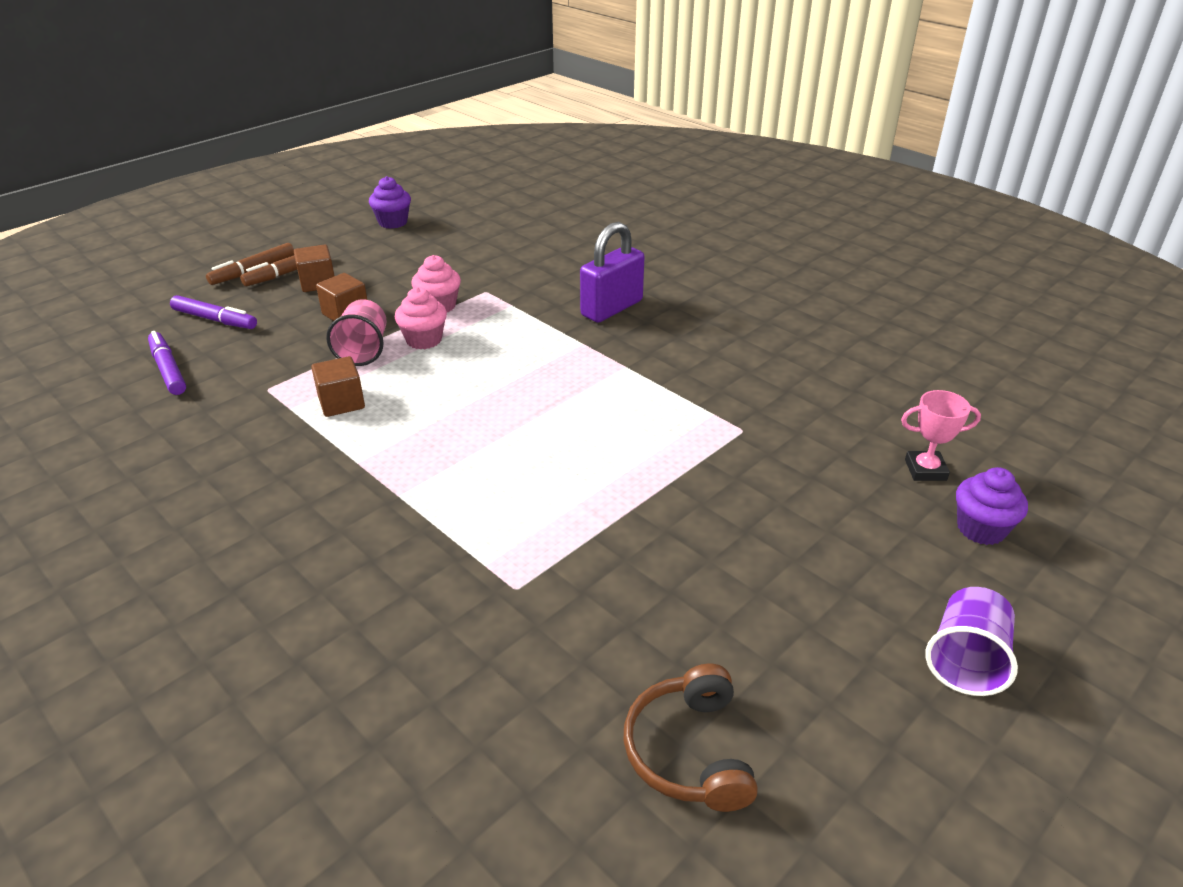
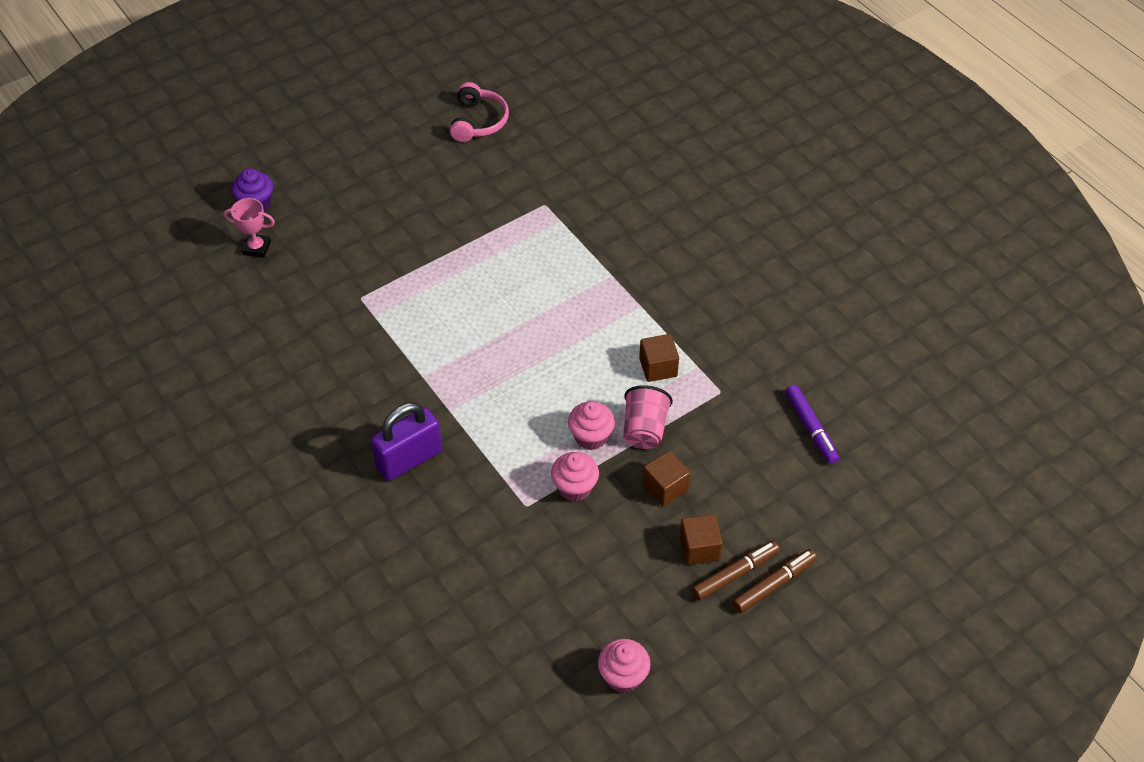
camera: 170 degrees left, 15 degrees up
purple marker [170,295,257,329] -> none
purple cupcake [369,176,411,229] -> pink cupcake [598,639,651,693]
brown headphones [623,664,758,812] -> pink headphones [450,82,509,142]
purple cup [925,587,1018,696] -> none

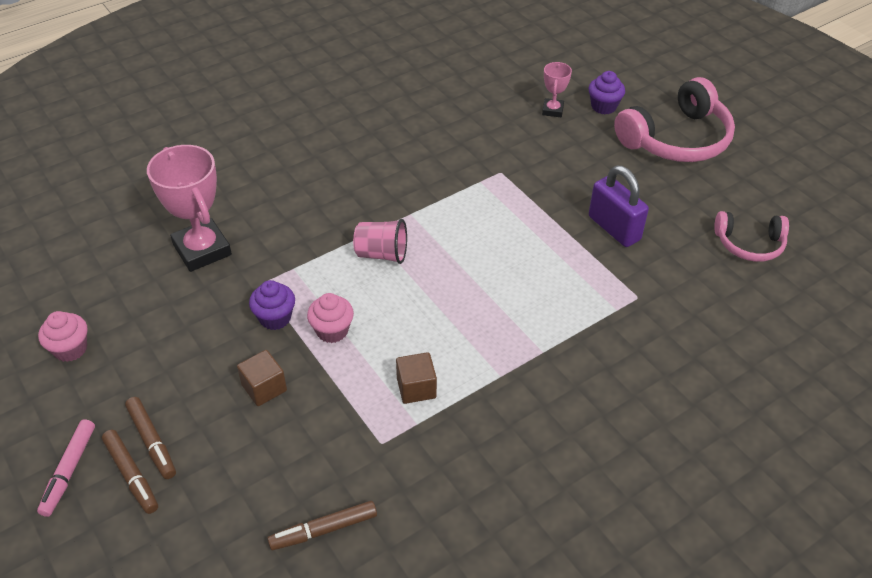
camera: 90 degrees right, 5 degrees down
purple padlock [370,403,442,481] -> purple padlock moved to [589,166,649,247]
pink cupcake [551,452,599,502] -> purple cupcake [249,280,295,330]
pink cup [623,385,673,449] -> pink cup moved to [353,219,407,264]
brown cube [679,514,723,565] -> none
purple marker [785,385,839,464] -> brown marker [268,501,377,550]
none -> pink marker [37,419,95,517]
none -> pink trophy [147,145,232,272]
none -> pink headphones [614,77,735,162]

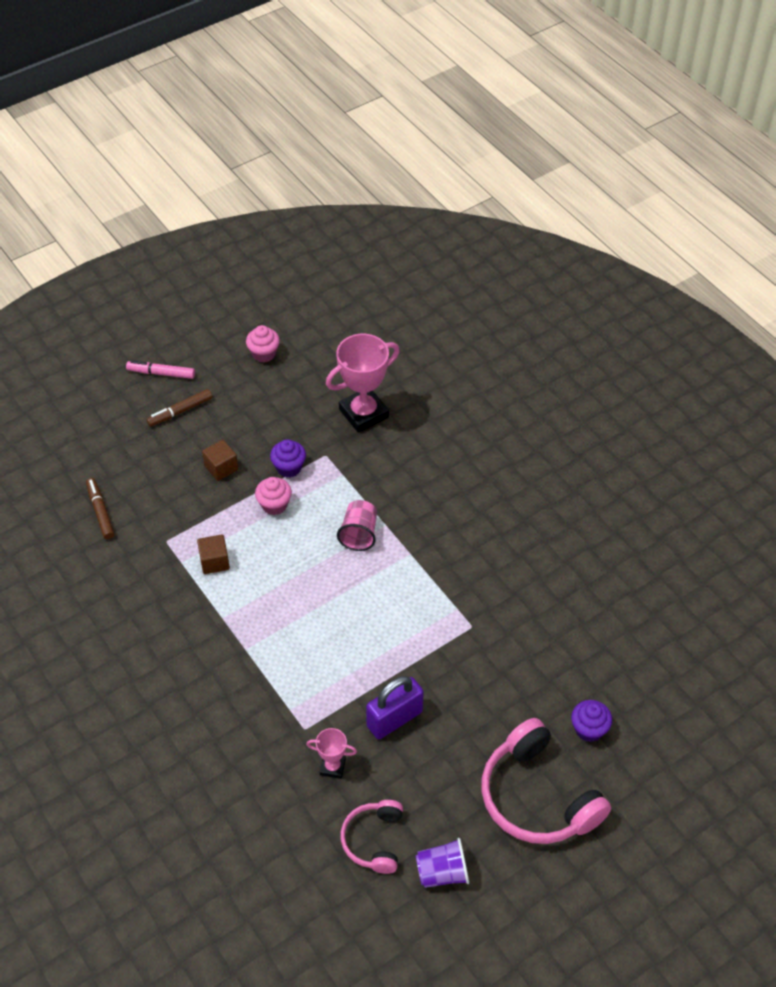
camera: 90 degrees right, 5 degrees up
brown marker [102,430,158,514] -> none
pink trophy [542,62,572,117] -> pink trophy moved to [306,728,357,779]
none -> purple cup [416,838,469,888]

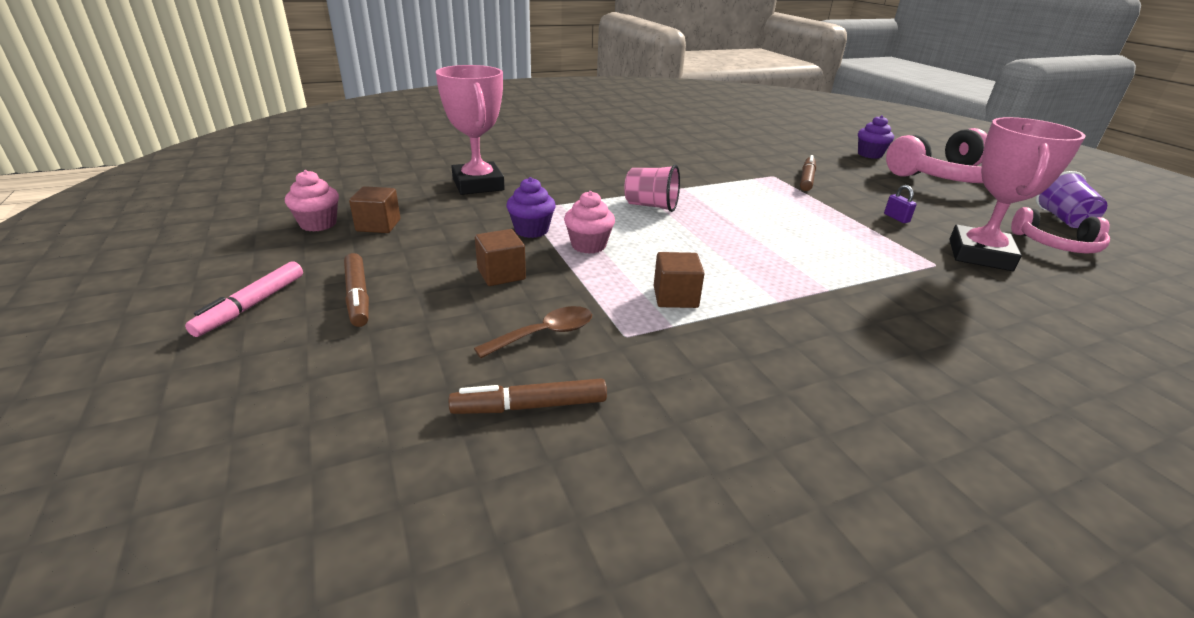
camera: 80 degrees left, 20 degrees down
pink trophy [306,728,357,779] -> pink trophy [949,117,1086,271], size x1.96
purple padlock [366,676,424,739] -> purple padlock [884,185,917,223], size x0.42
none -> brown cube [349,186,401,233]
none -> brown spoon [474,306,592,358]
none -> brown marker [800,155,816,191]

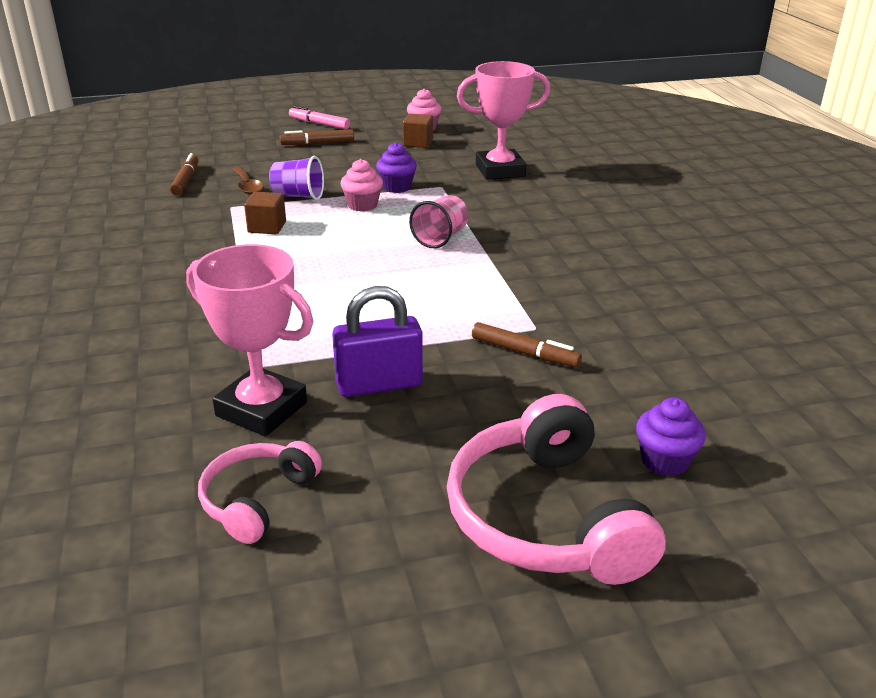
camera: 100 degrees right, 0 degrees up
brown cube [475,229,526,286] -> none
purple padlock [884,185,917,223] -> purple padlock [332,286,423,397], size x2.36
purple cup [1036,171,1107,228] -> purple cup moved to [269,156,324,200]

